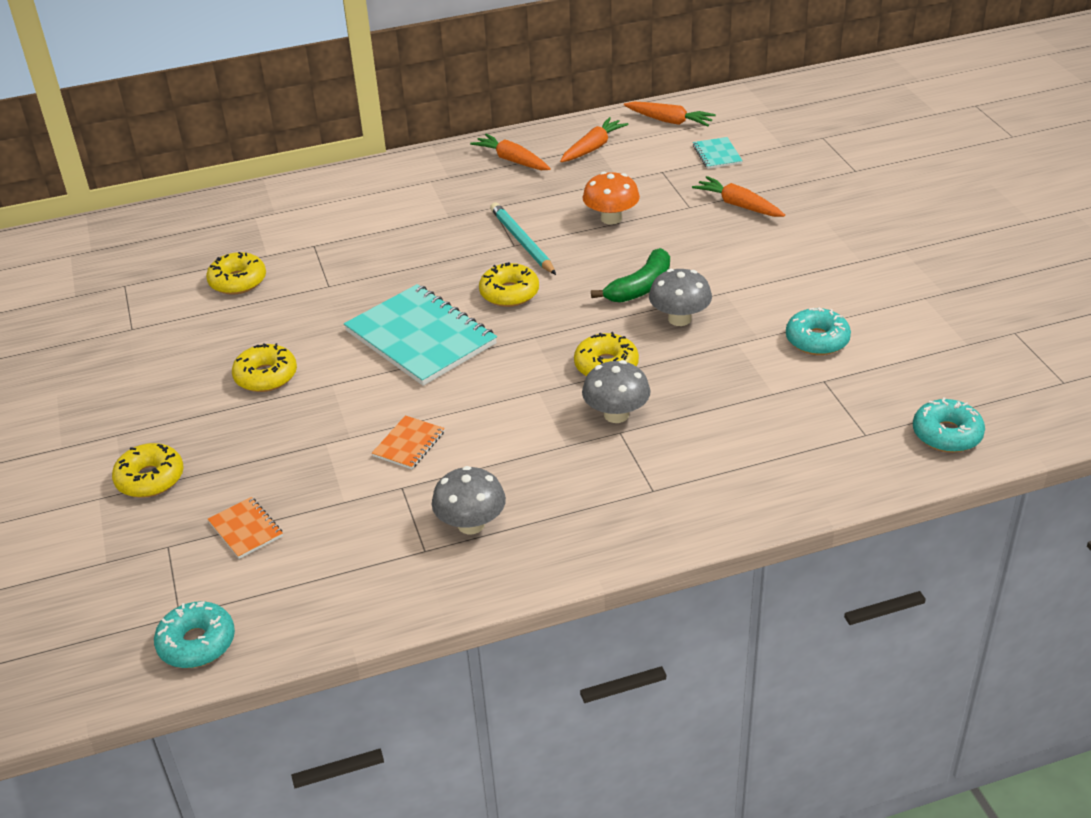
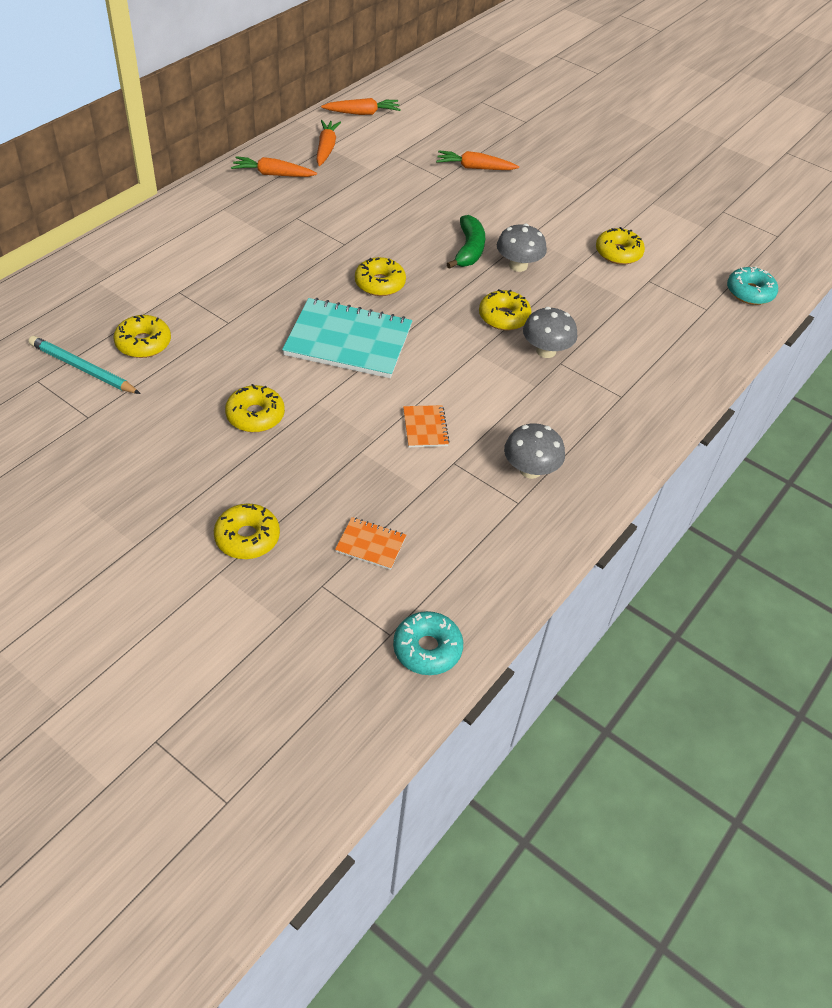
camera: 40 degrees left, 10 degrees up
turquoise pencil [490,203,556,275] -> turquoise pencil moved to [28,336,141,394]
orange mushroom [583,172,640,225] -> none
turquoise notebook [693,137,743,169] -> none
turquoise donut [786,307,851,355] -> yellow donut [596,227,645,265]

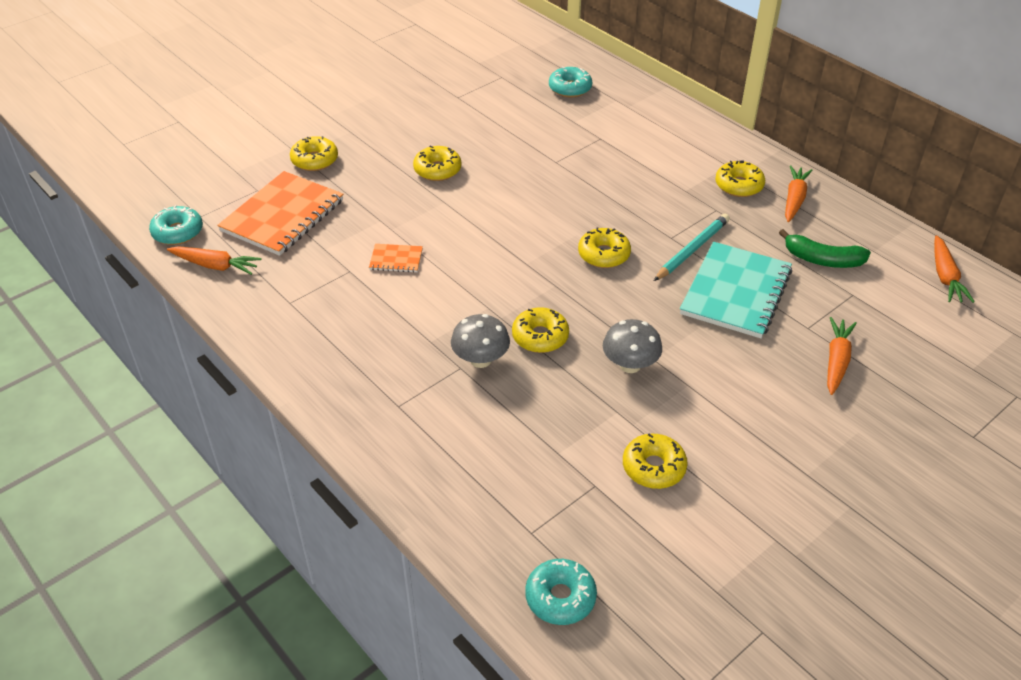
camera: 105 degrees right, 5 degrees down
turquoise pencil [28,336,141,394] -> turquoise pencil moved to [654,214,730,281]
yellow donut [114,315,171,358] -> yellow donut moved to [715,160,765,197]
turquoise notebook [282,298,412,378] -> turquoise notebook moved to [680,242,792,338]
orange carrot [316,120,341,166] -> orange carrot moved to [167,246,262,275]
orange notebook [335,517,406,570] -> orange notebook [217,171,343,256], size x2.21
green banana [447,215,485,269] -> green banana moved to [779,229,871,268]
grey mushroom [504,423,565,479] -> none
none -> turquoise donut [549,67,592,97]

